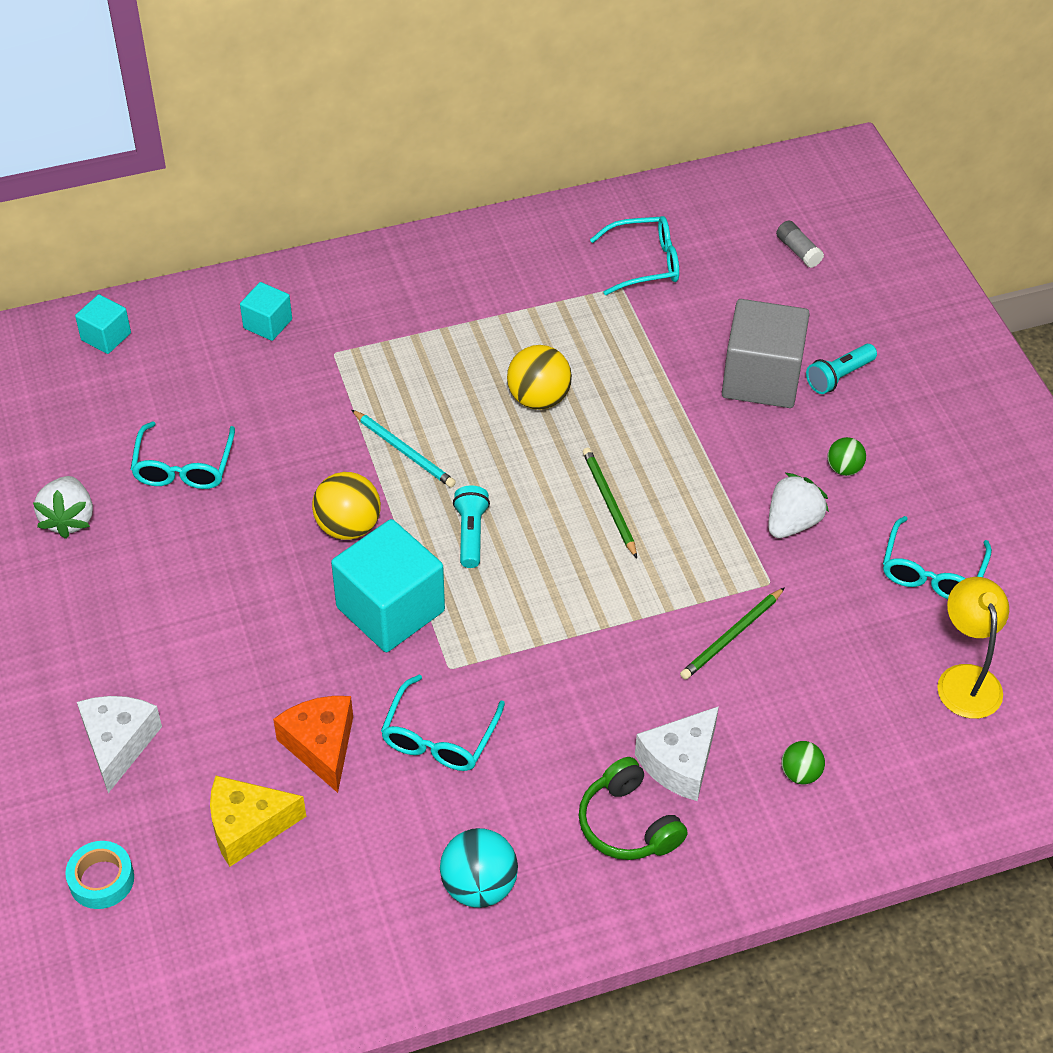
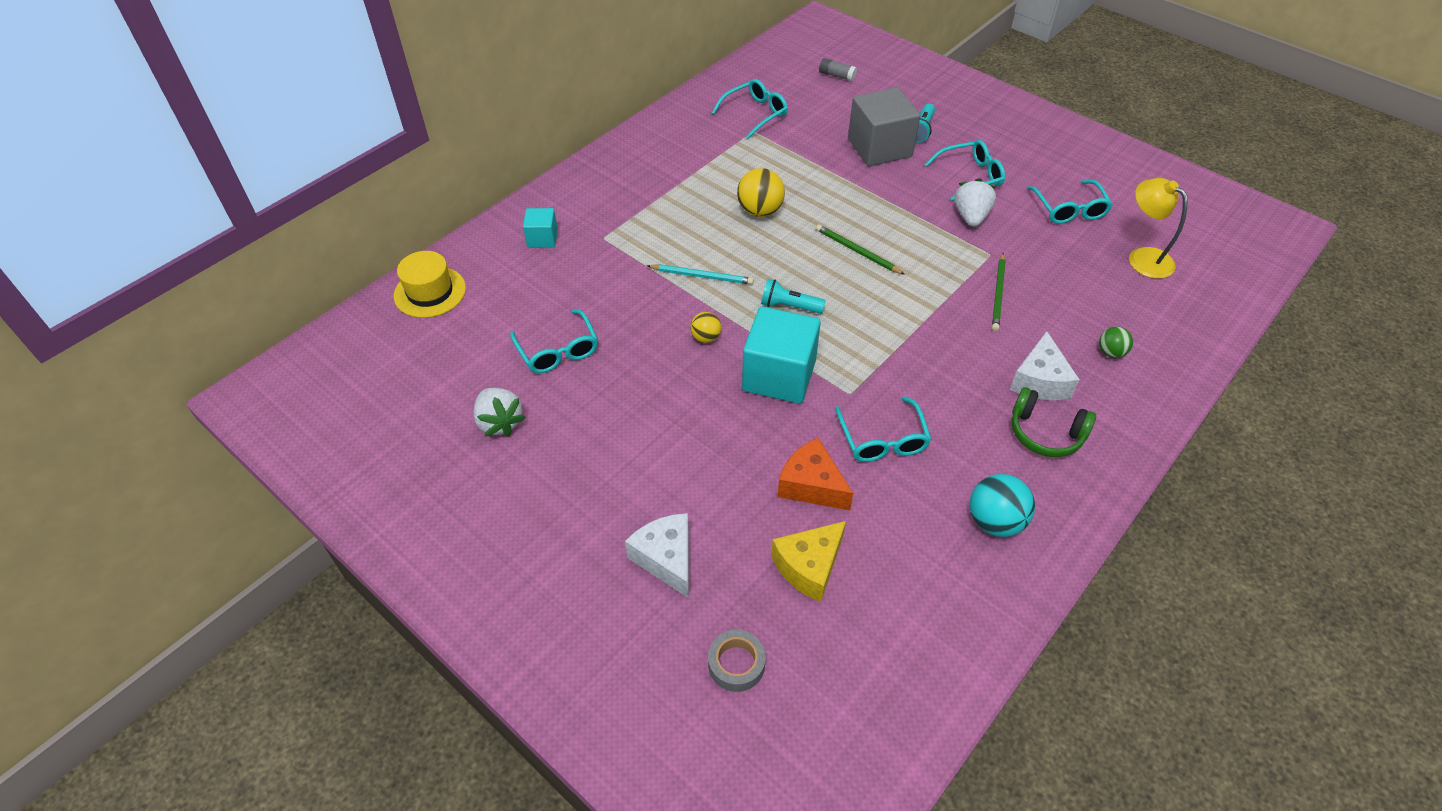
camera: 30 degrees left, 0 degrees up
turquoise tape [65,841,134,909] -> grey tape [708,630,766,692]
turquoise cube [75,294,131,354] -> yellow hat [394,251,466,318]
yellow ball [312,472,381,540] -> yellow ball [690,312,721,343], size x0.58
turquoise flashlight [453,486,490,568] -> turquoise flashlight turned 45 degrees counterclockwise [761,279,826,314]
green ball [827,437,866,476] -> turquoise glasses [925,140,1005,201]

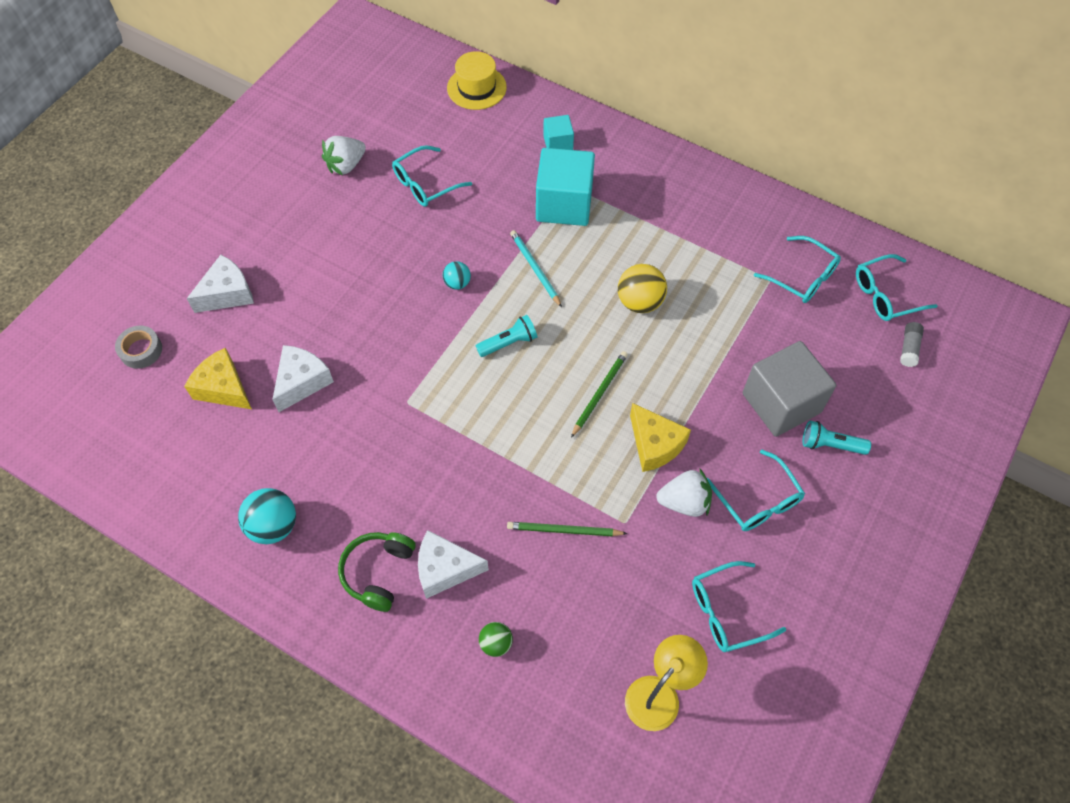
camera: 80 degrees right, 10 degrees up
turquoise pencil [647,264,754,285] -> turquoise pencil turned 150 degrees clockwise [510,230,562,307]
yellow ball [690,312,721,343] -> turquoise ball [443,261,471,290]
turquoise cube [742,306,821,404] -> turquoise cube moved to [536,148,595,226]
turquoise flashlight [761,279,826,314] -> turquoise flashlight turned 60 degrees clockwise [476,315,537,357]
orange cheese [778,438,853,511] -> white cheese [272,345,334,412]
turquoise glasses [835,396,932,462] -> turquoise glasses moved to [856,254,937,321]
none -> yellow cheese [630,403,691,472]

